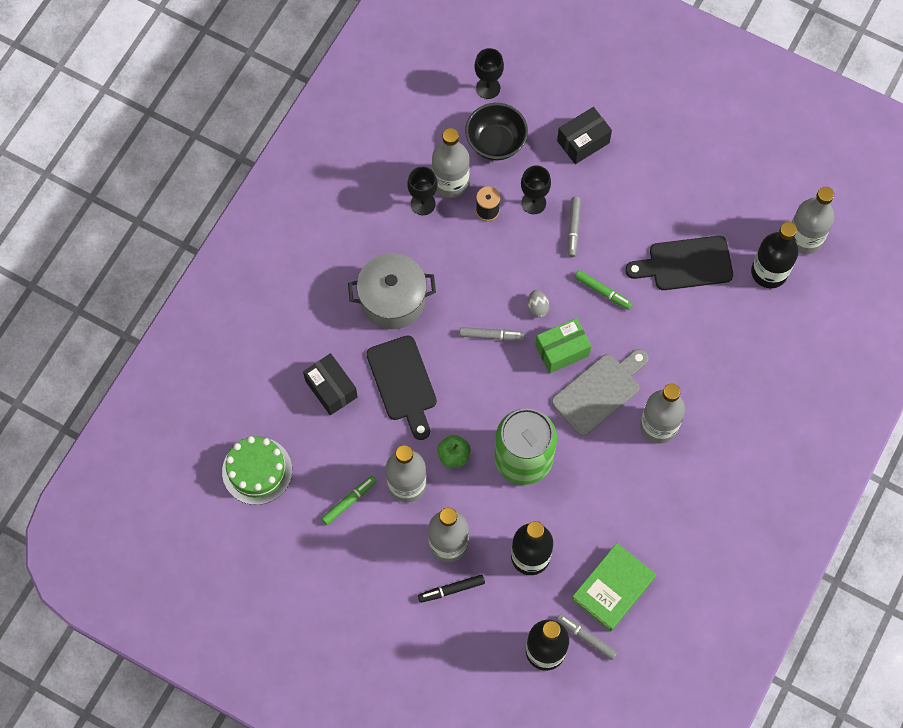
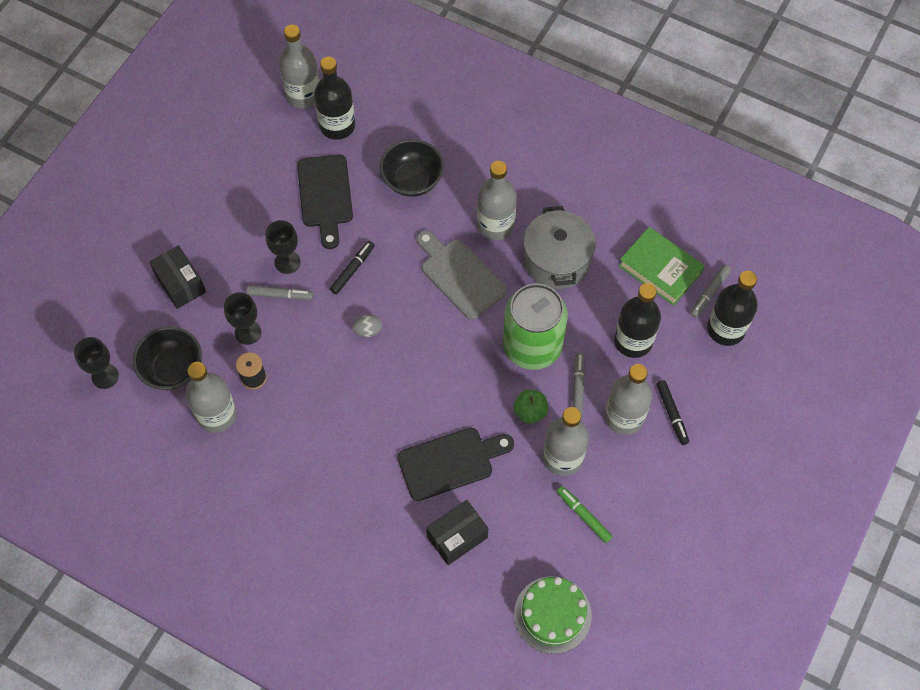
camera: 90 degrees left, 5 degrees down
grey pot [348,253,436,329] -> grey pot moved to [524,206,596,289]
black goblet [407,167,438,215] -> black goblet moved to [266,220,301,274]
grey marker [459,327,525,340] -> grey marker moved to [573,352,585,417]
green box [535,318,591,373] -> none
green marker [575,270,633,310] -> black marker [330,241,375,294]
none -> black bowl [380,139,444,197]

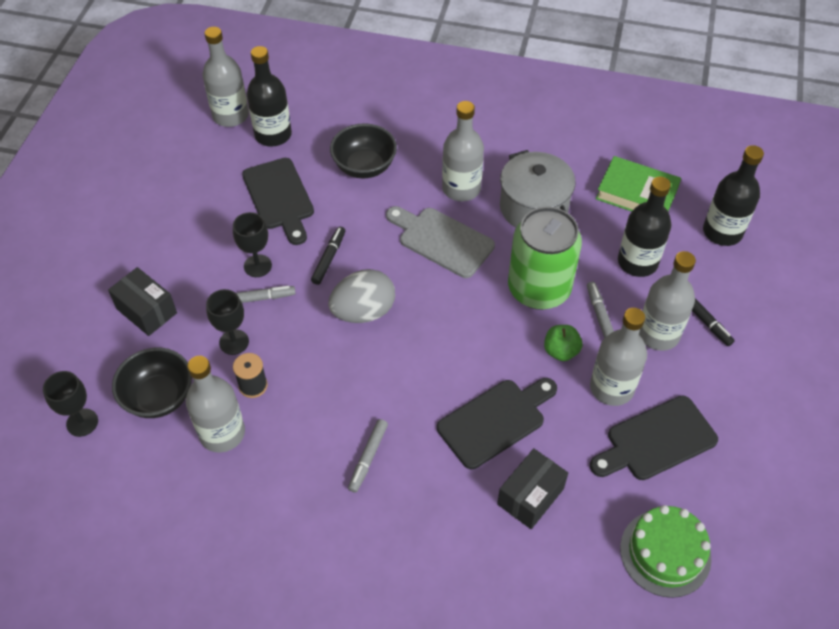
camera: 15 degrees left, 10 degrees down
grey egg [352,315,382,337] -> grey egg [328,269,395,323], size x2.11
green marker [557,486,613,543] -> black cutting board [590,396,718,480]
grey marker [690,265,731,318] -> grey marker moved to [348,419,388,493]

